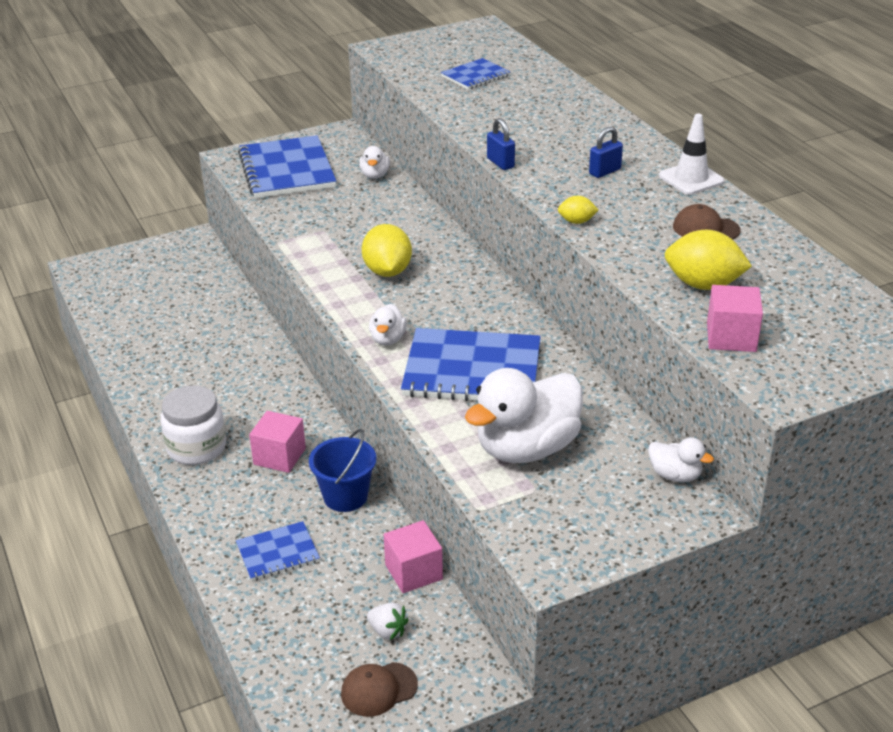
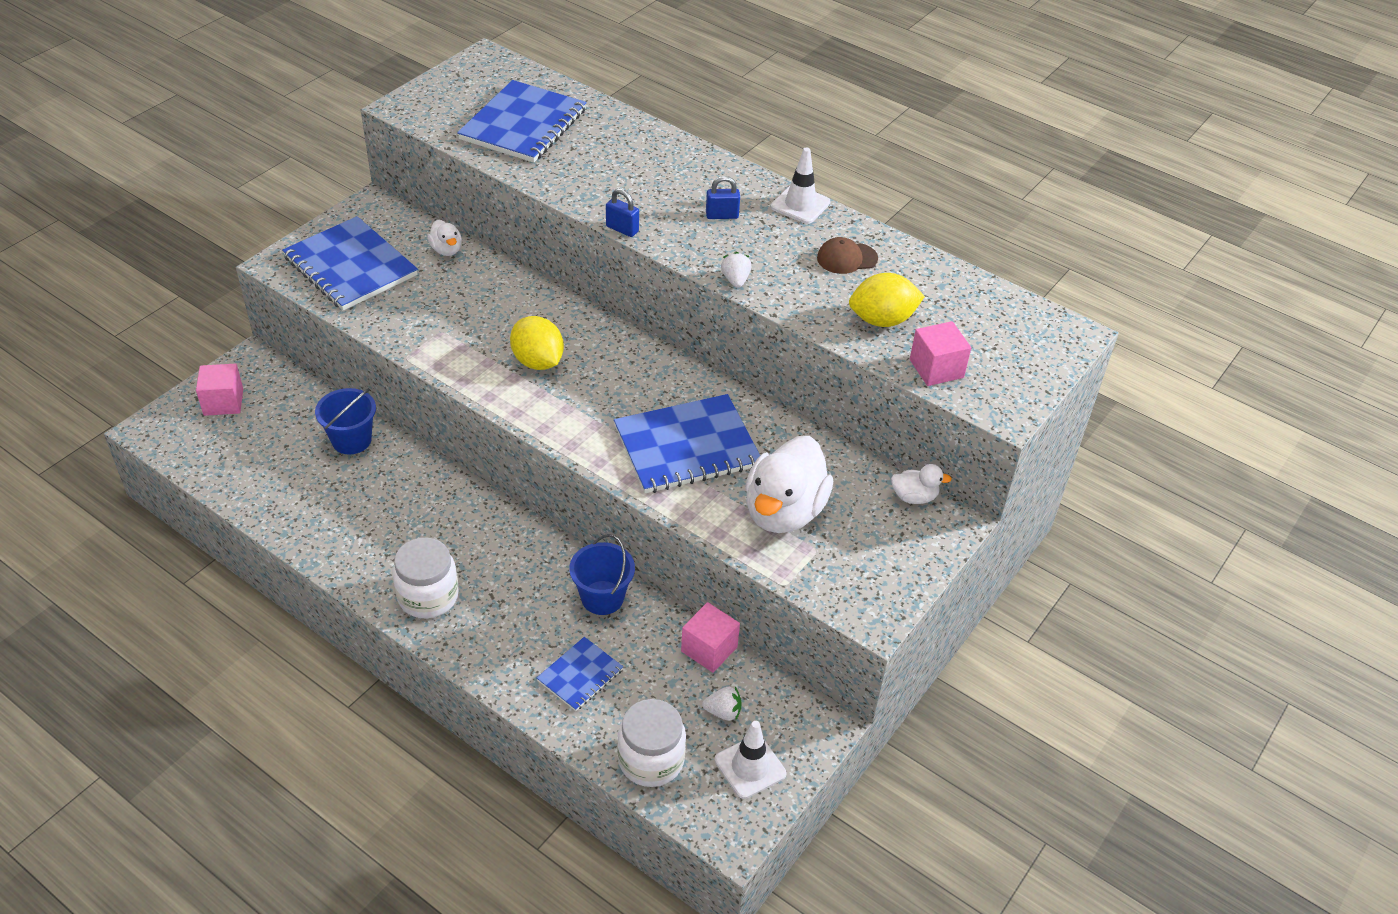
camera: 30 degrees left, 10 degrees up
pink cube [249,411,306,473] -> pink cube moved to [196,364,243,416]
brown cap [341,662,418,717] -> white traffic cone [715,721,786,799]
white duck [369,304,407,345] -> none
blue notebook [441,58,510,90] -> blue notebook [457,80,587,163], size x1.90
yellow lemon [558,196,598,224] -> white strawberry [721,252,751,288]
blue padlock [589,127,623,178] -> blue padlock turned 60 degrees clockwise [706,176,740,219]
none -> blue bucket [315,388,376,455]
none -> white jar [617,699,686,787]

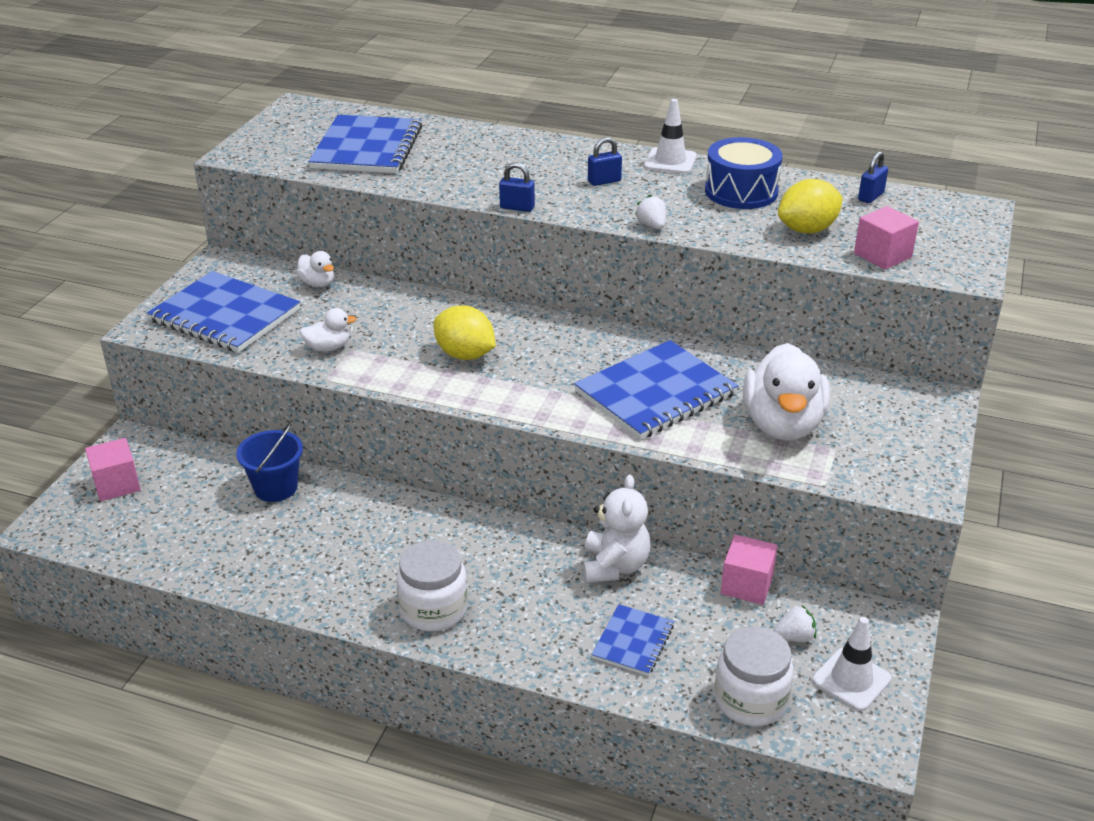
camera: 15 degrees left, 10 degrees down
blue bucket [569,534,635,615] -> white teddy bear [583,475,650,583]
brown cap [817,237,878,274] -> blue drum [705,137,783,209]
white duck [891,464,952,504] -> white duck moved to [300,308,357,352]
none -> blue padlock [858,151,888,203]

